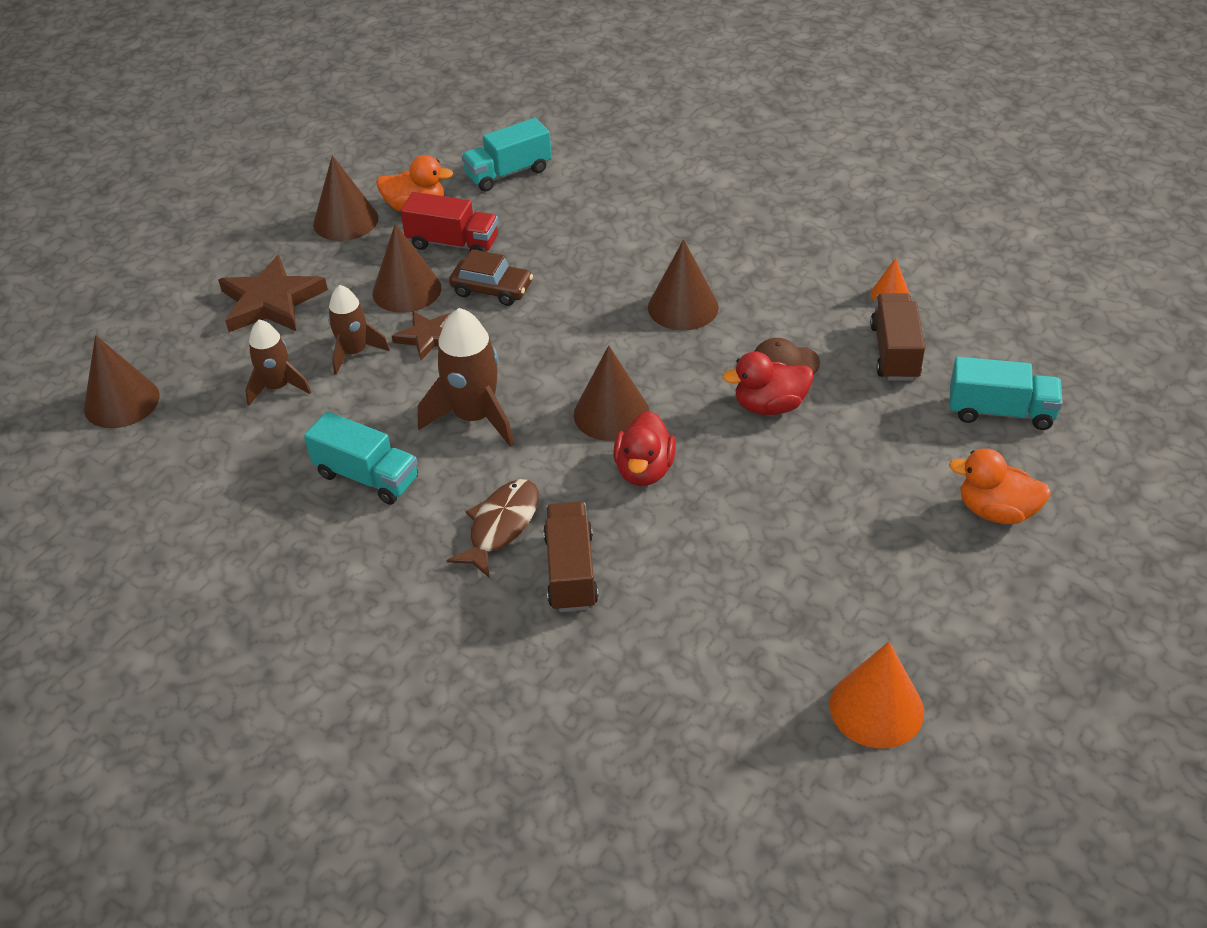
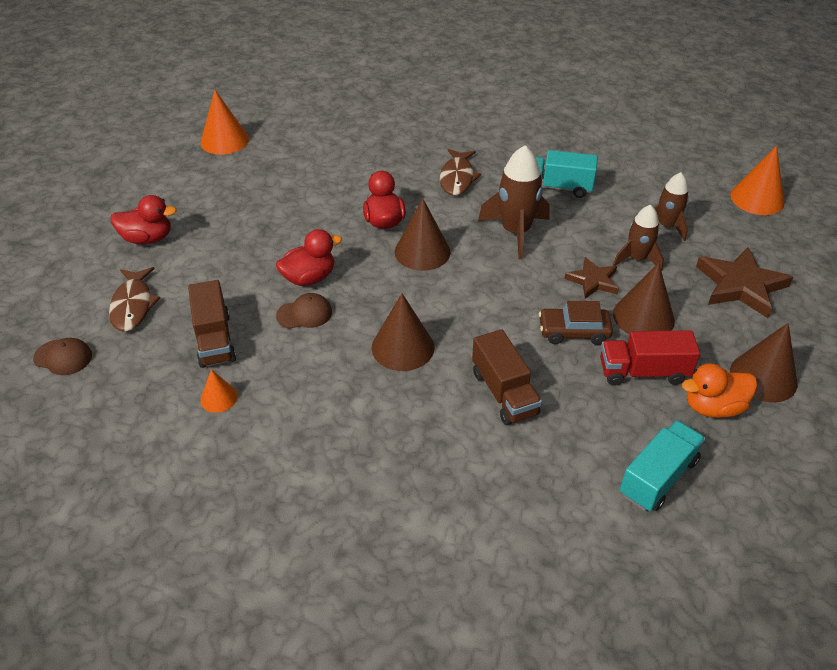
camera: 160 degrees right, 0 degrees up
brown cone [84,335,160,428] -> orange cone [730,146,785,215]
brown truck [543,502,598,612] -> brown truck moved to [472,329,542,425]
orange duck [949,448,1051,524] -> red duck [110,195,177,244]
turquoise truck [950,357,1063,430] -> brown fish [109,267,160,332]
none -> brown cap [33,338,92,375]

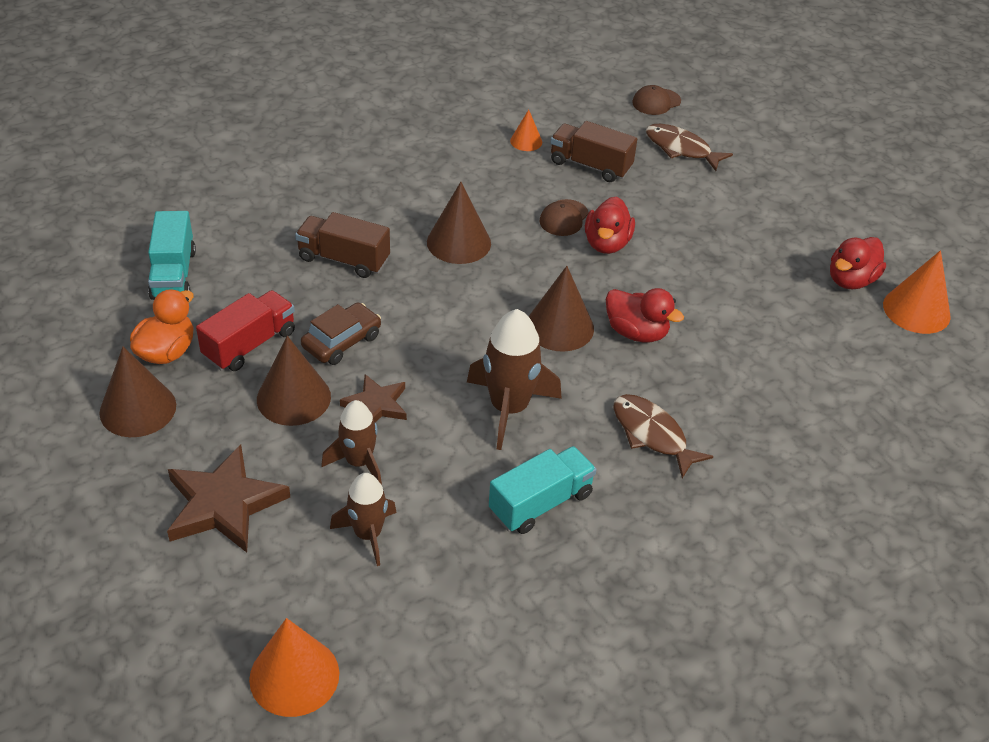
camera: 130 degrees right, 0 degrees up
red duck [110,195,177,244] -> red duck moved to [830,237,886,289]

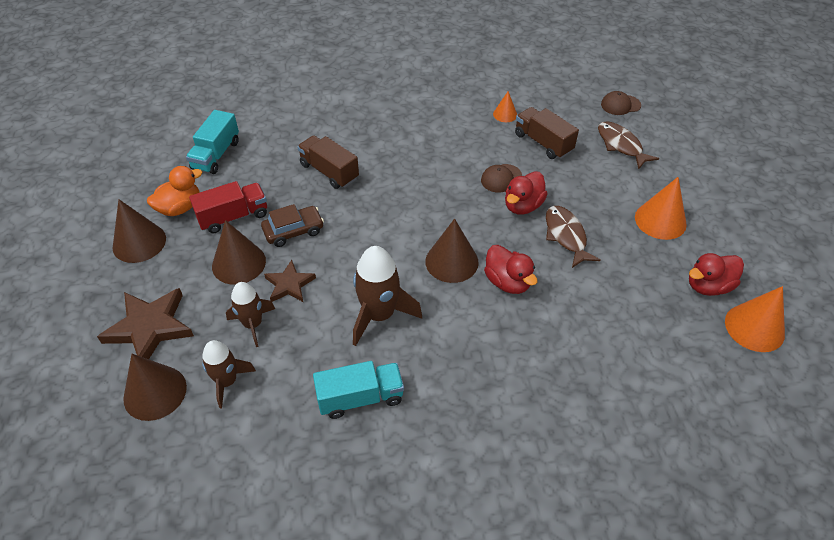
camera: 25 degrees right, 5 degrees up
orange cone [249,618,339,717] -> orange cone moved to [635,177,687,240]
brown cone [427,182,491,264] -> brown cone moved to [123,354,187,421]
brown fish [613,394,713,478] -> brown fish moved to [546,206,600,268]

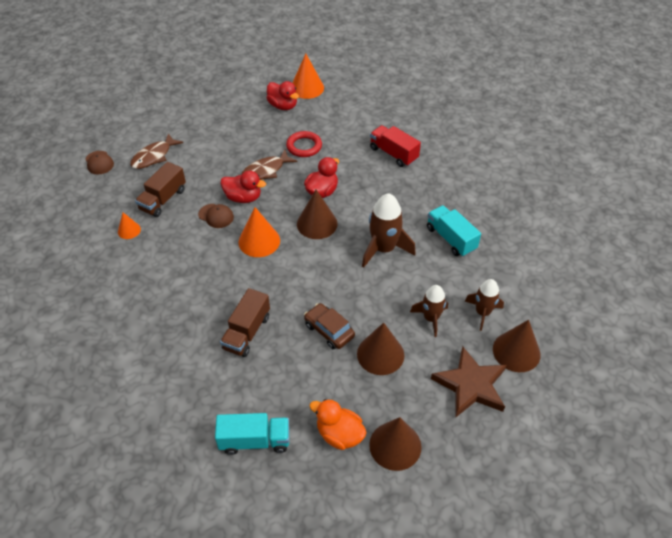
camera: 110 degrees left, 0 degrees up
red truck [189,181,267,233] -> red truck moved to [370,125,421,167]
brown star [264,260,316,302] -> none
orange cone [635,177,687,240] -> orange cone moved to [238,207,280,257]
none -> red ring [286,131,322,157]

